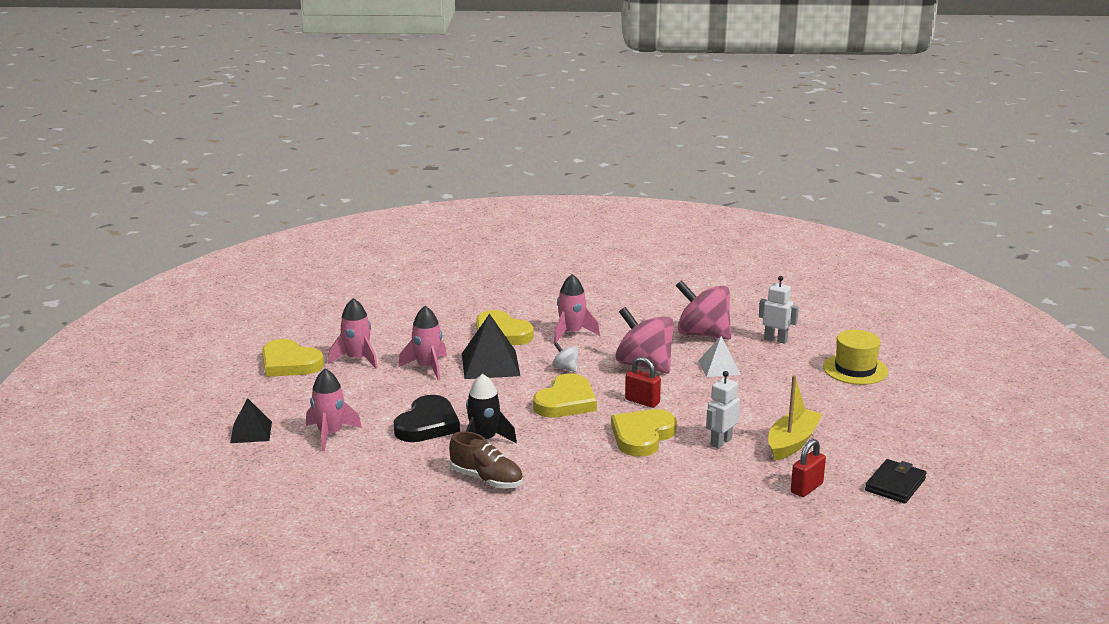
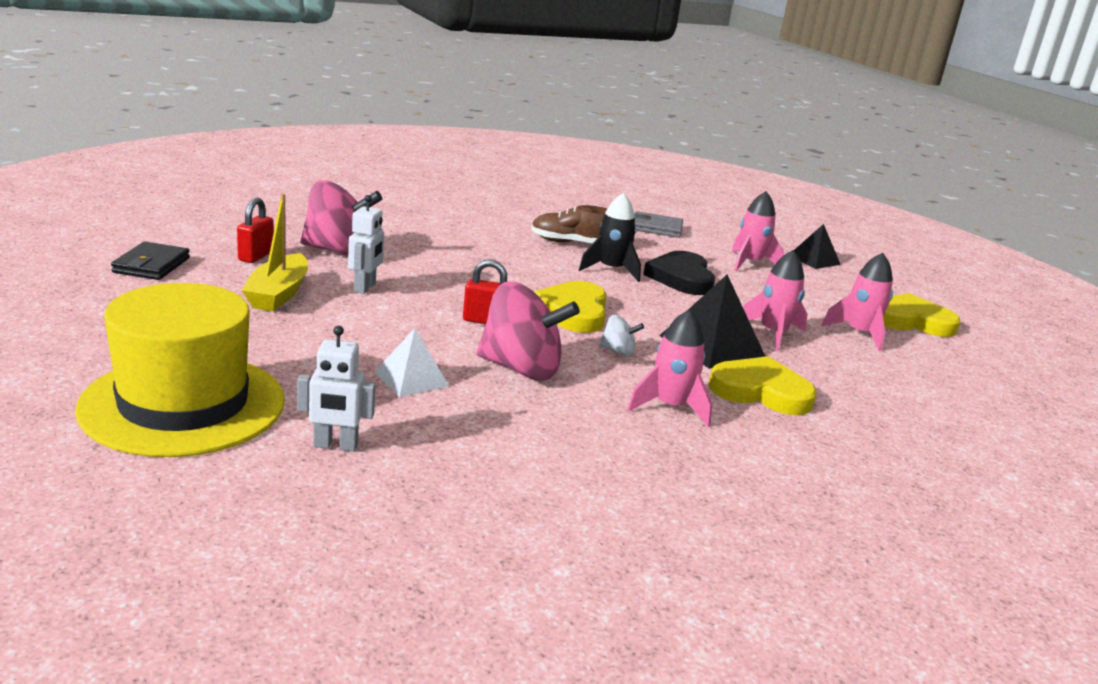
camera: 150 degrees right, 0 degrees up
yellow heart [611,409,677,457] -> none
pink spinning top [676,280,732,340] -> pink spinning top moved to [300,180,382,256]
yellow hat [823,330,888,385] -> yellow hat [75,283,285,457], size x1.74
none -> grey wallet [634,211,683,238]

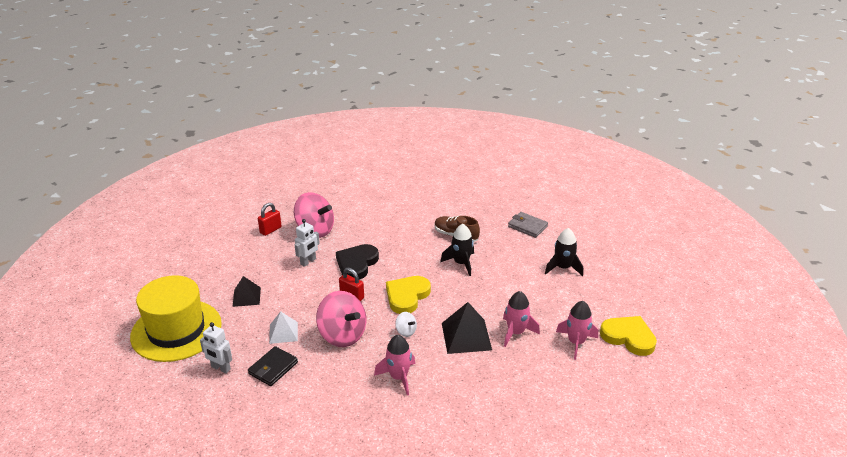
camera: 30 degrees right, 10 degrees up
black wallet [111,242,190,280] -> black wallet moved to [248,346,298,386]
yellow boat [242,194,308,312] -> none
black heart [643,251,715,295] -> black heart moved to [336,244,379,280]
yellow heart [709,356,817,415] -> none
pink rocket [732,191,784,271] -> black rocket [545,228,583,276]
black pyramid [794,224,841,269] -> black pyramid moved to [232,276,261,307]

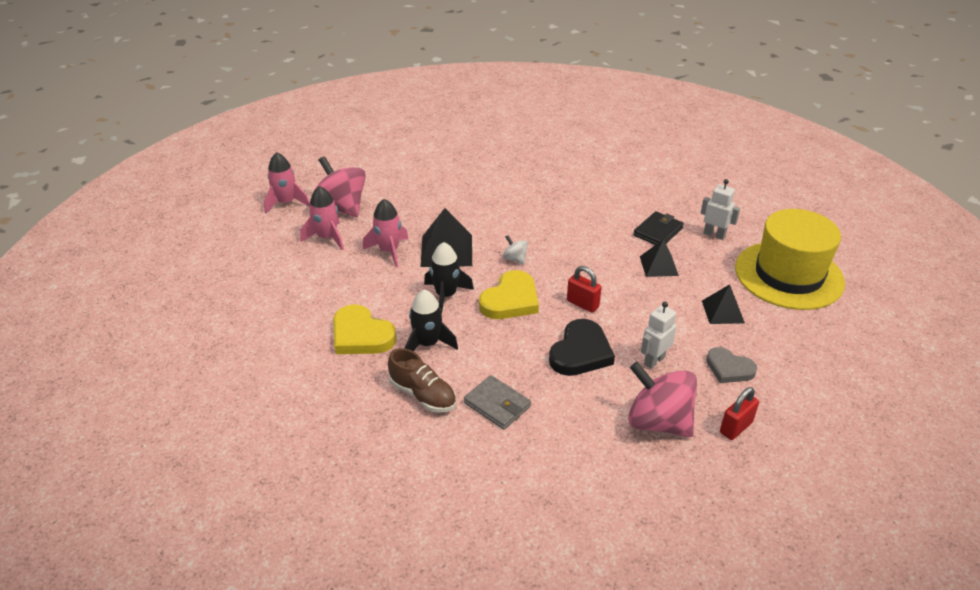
camera: 175 degrees left, 5 degrees up
white pyramid [269,311,298,344] -> black pyramid [640,239,679,277]
pink spinning top [316,291,366,347] -> pink spinning top moved to [314,156,366,217]
pink rocket [374,335,415,395] -> pink rocket moved to [264,152,310,214]
grey wallet [508,212,548,238] -> grey wallet moved to [464,375,531,430]
black rocket [545,228,583,276] -> black rocket moved to [424,242,474,315]
yellow heart [600,316,657,356] -> yellow heart moved to [333,304,397,354]
none -> grey heart [706,347,757,383]

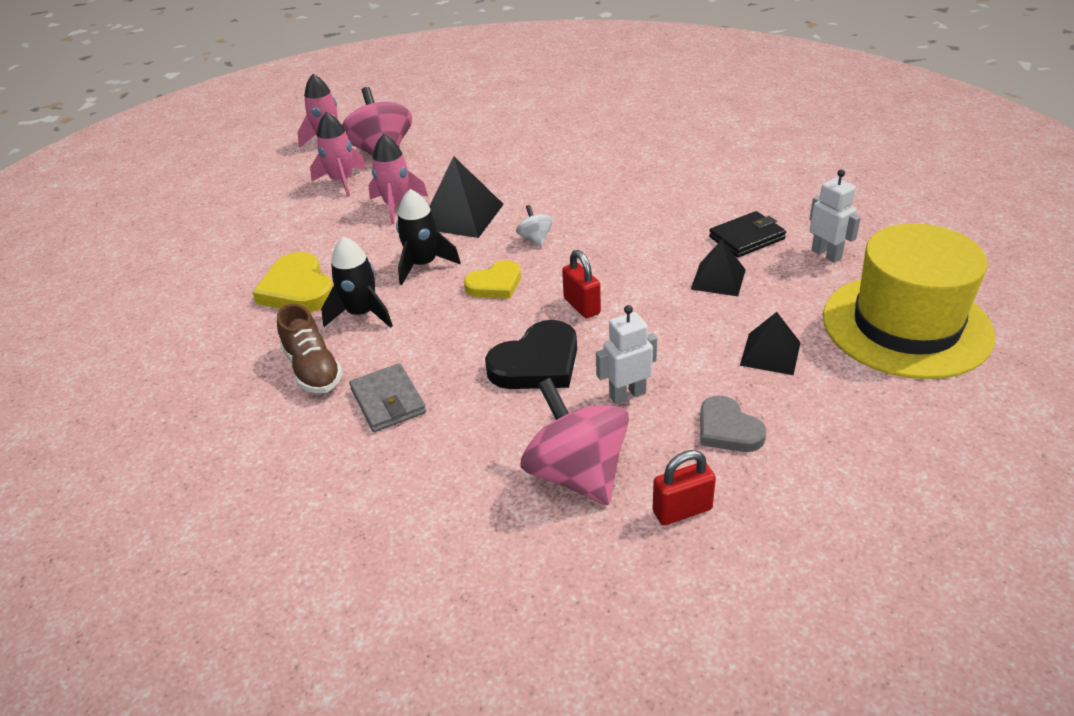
camera: 25 degrees right, 0 degrees up
yellow heart [479,270,539,319] -> yellow heart [464,260,521,299], size x0.66

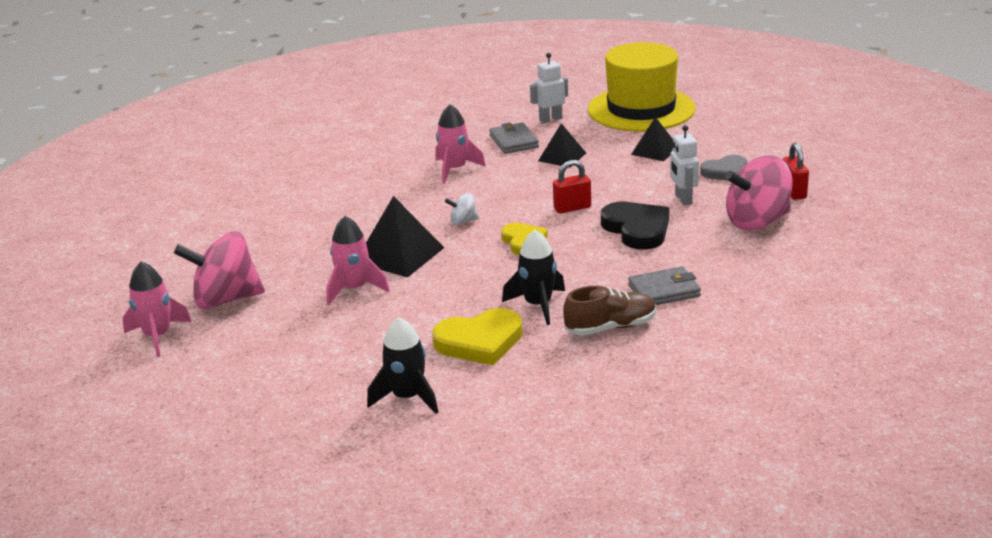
camera: 80 degrees left, 10 degrees down
pink rocket [310,112,367,197] -> pink rocket moved to [436,104,486,184]
black rocket [396,189,461,285] -> black rocket moved to [367,317,439,414]
black wallet [709,211,786,258] -> grey wallet [489,122,539,154]

